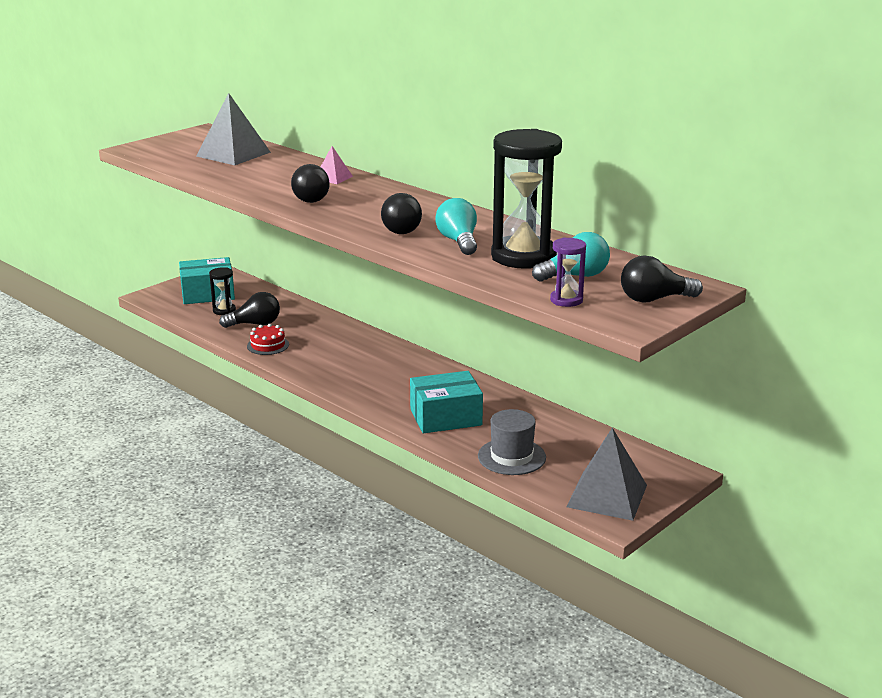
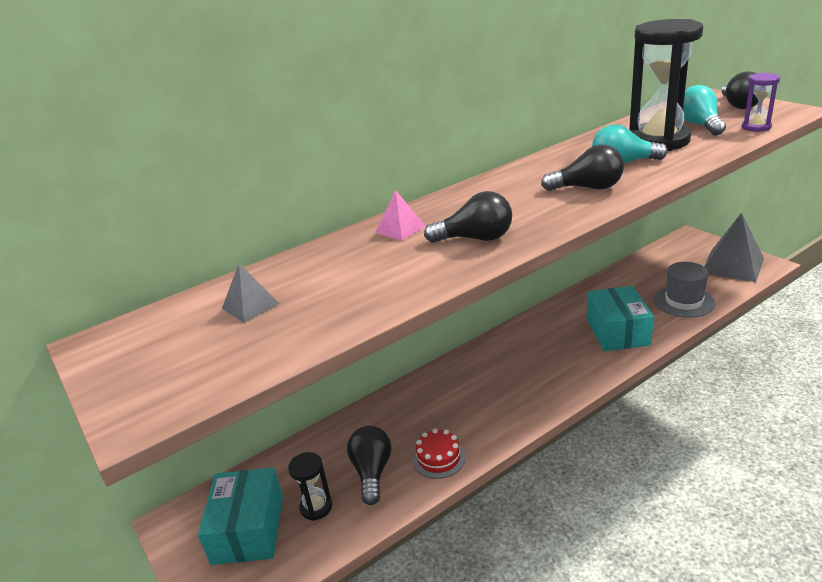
camera: 75 degrees left, 5 degrees up
grey pyramid [196,93,271,165] -> grey pyramid [222,263,280,323], size x0.51

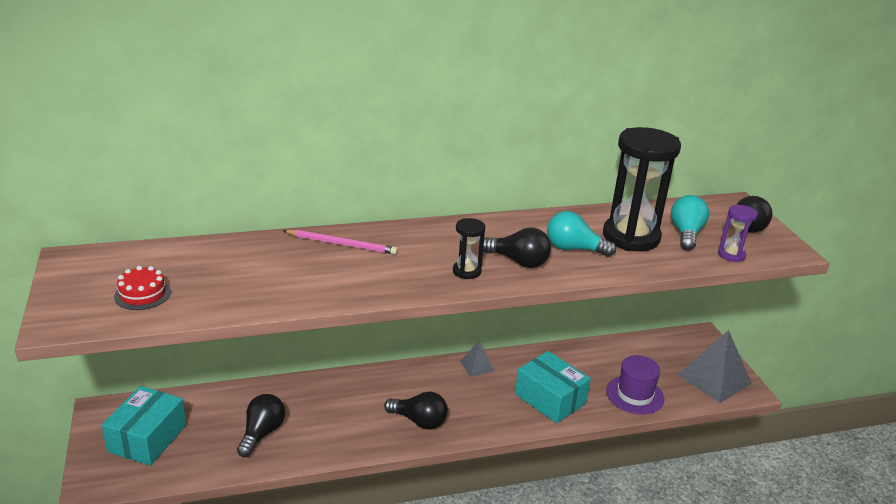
camera: 15 degrees right, 0 degrees up
grey pyramid [222,263,280,323] -> grey pyramid moved to [460,341,494,377]
black hourglass [288,452,332,521] -> black hourglass moved to [453,218,485,279]
pink pyramid [375,190,425,241] -> pink pencil [283,229,398,255]
red cake [412,429,466,479] -> red cake moved to [114,266,171,310]
black light bulb [424,191,512,243] -> black light bulb moved to [384,392,448,430]
turquoise box [587,286,654,351] -> turquoise box turned 60 degrees counterclockwise [515,351,591,423]
grey hat [654,262,715,318] -> purple hat [606,355,664,415]

